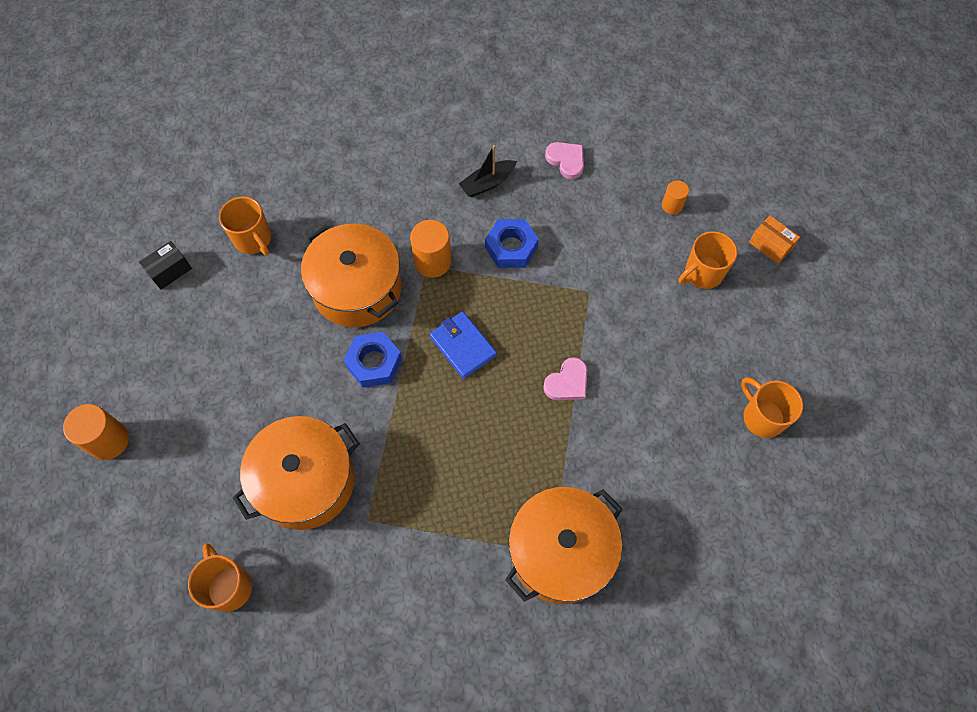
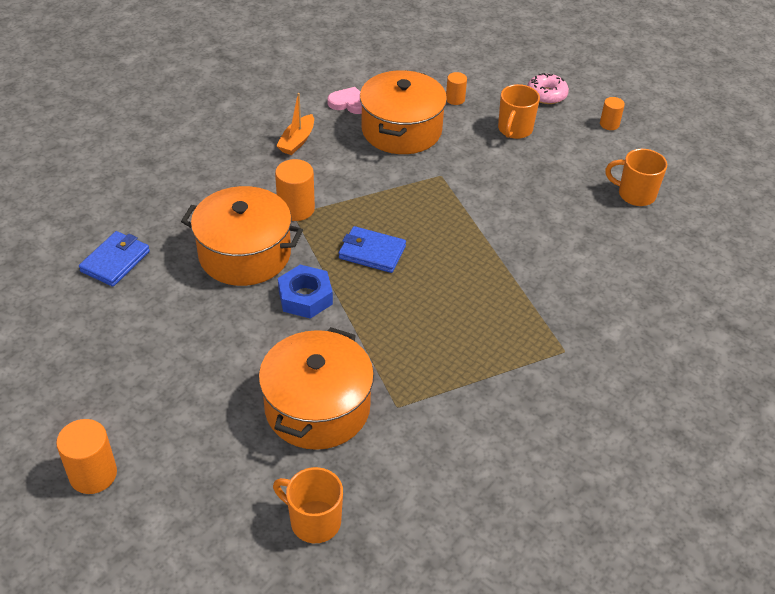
camera: 35 degrees left, 20 degrees down
black box [139,241,192,290] -> none
orange mug [219,197,271,255] -> blue wallet [79,231,150,287]
black boat [459,145,517,197] -> orange boat [276,93,314,155]
blue nut [485,219,539,268] -> none
orange pot [505,487,622,604] -> orange pot moved to [360,70,447,154]
pink heart [543,357,588,400] -> none
orange box [749,215,800,264] -> pink donut [527,73,569,104]
none -> orange cylinder [600,97,625,130]

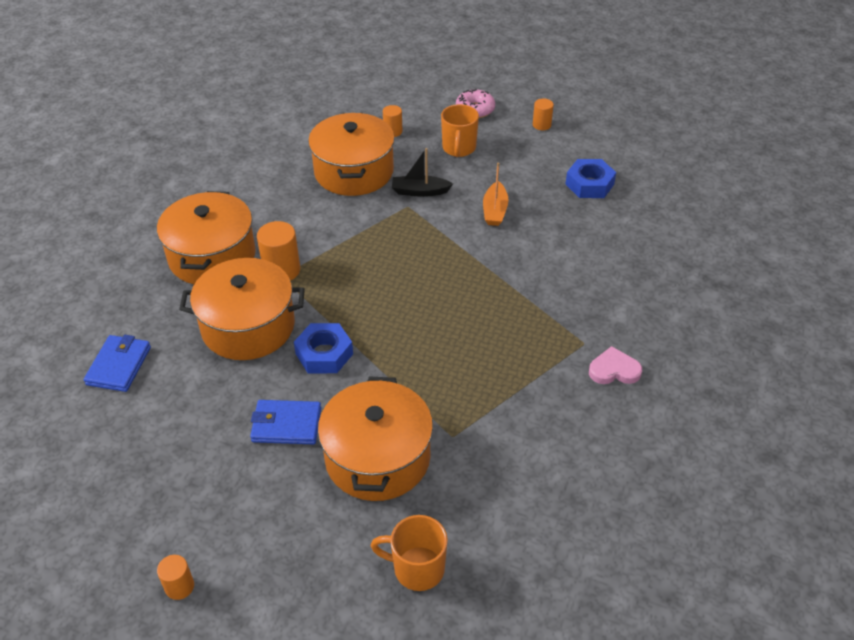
camera: 15 degrees left, 0 degrees up
orange cylinder [56,419,117,494] -> orange cylinder [157,555,194,600], size x0.59
orange boat [276,93,314,155] -> orange boat moved to [483,162,508,226]
pink heart [327,87,362,114] -> pink heart moved to [589,346,642,384]
blue wallet [339,226,406,273] -> blue wallet moved to [250,400,321,444]
orange mug [605,149,667,206] -> blue nut [566,159,616,198]
none -> orange pot [157,191,256,284]
none -> black boat [392,148,453,197]

